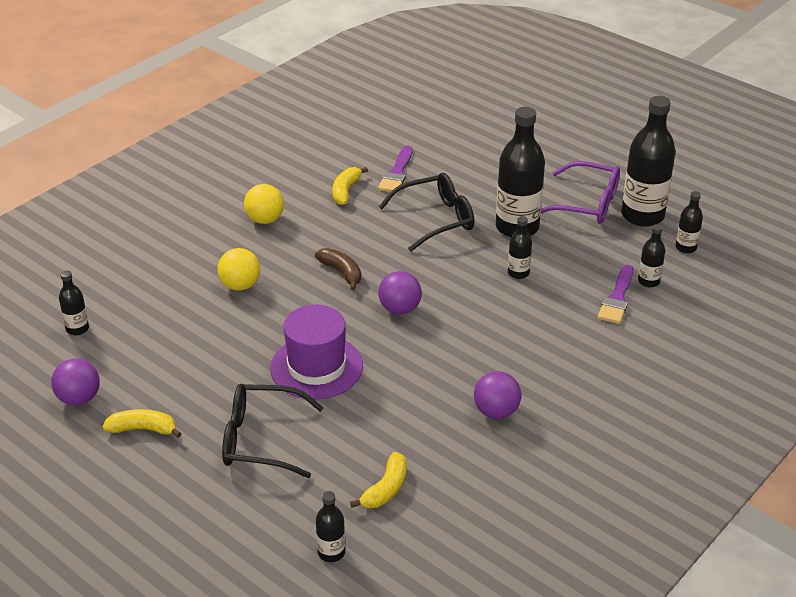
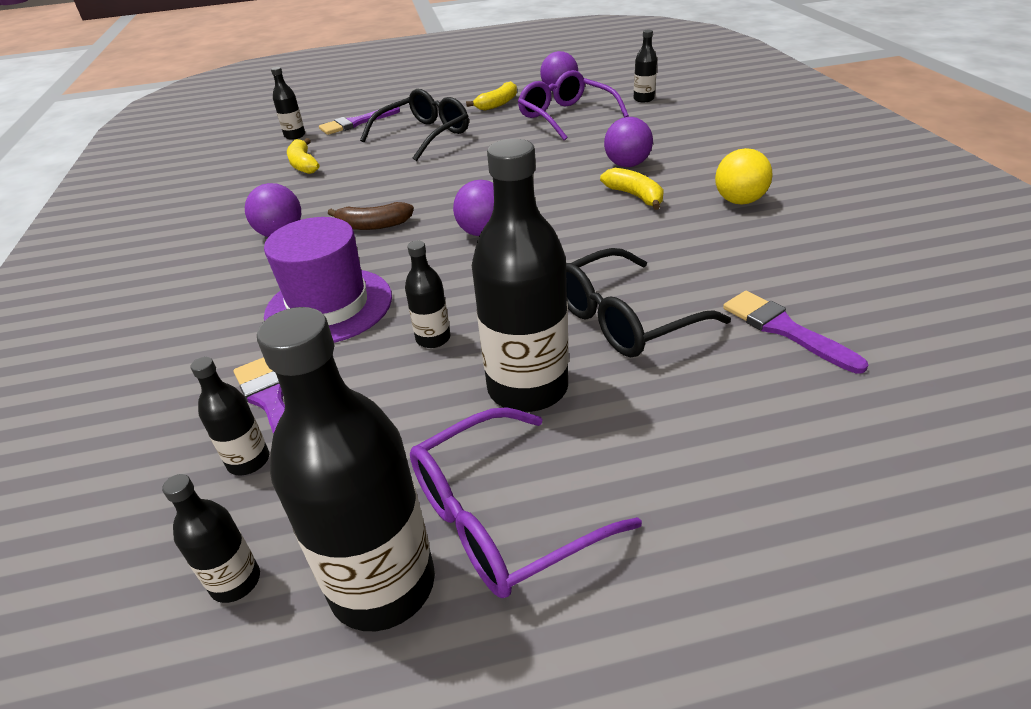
camera: 130 degrees right, 0 degrees up
yellow ball [218,248,260,291] -> purple ball [604,117,653,167]
purple hat [270,305,363,399] -> purple hat moved to [264,217,392,343]
brown banana [315,248,361,290] -> brown banana moved to [328,202,414,230]
yellow banana [332,167,368,205] -> yellow banana moved to [600,168,664,210]
black glasses [379,173,474,252] -> black glasses turned 45 degrees clockwise [566,248,731,357]
none -> purple brush [319,107,400,135]
none -> purple glasses [518,70,629,140]

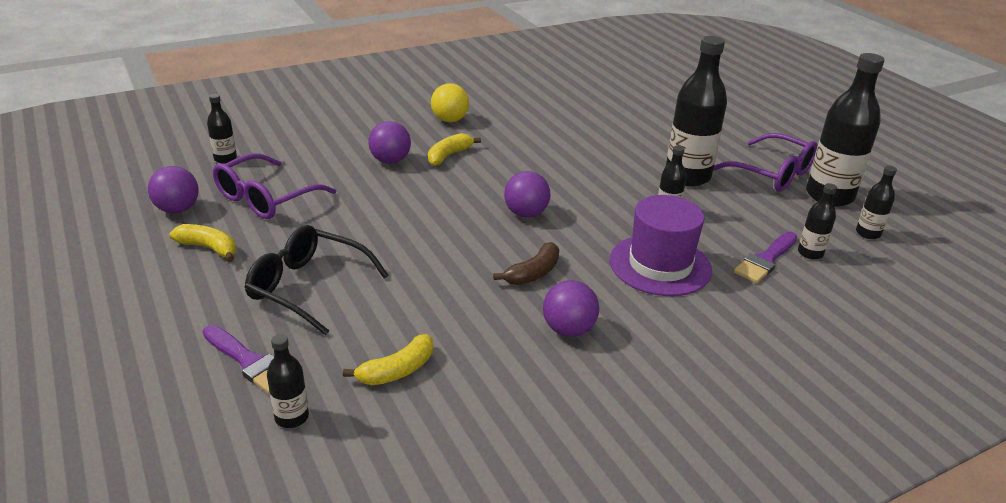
camera: 110 degrees left, 5 degrees down
brown banana [328,202,414,230] -> brown banana turned 60 degrees clockwise [493,242,559,285]
black glasses [566,248,731,357] -> none
purple brush [723,291,868,374] -> none

